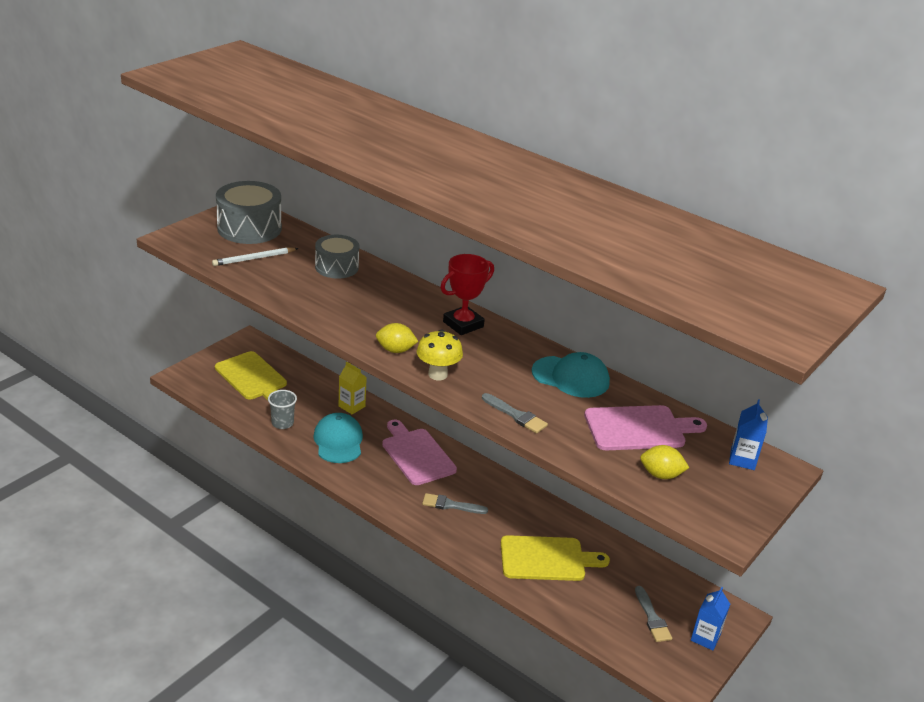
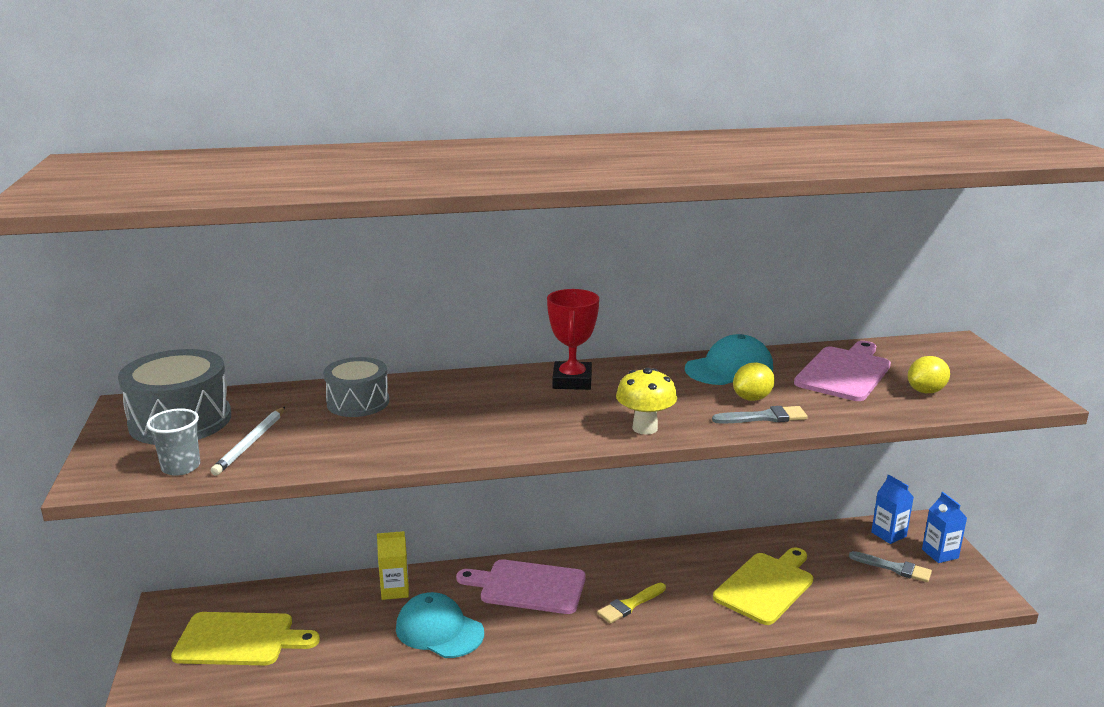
camera: 45 degrees left, 10 degrees down
grey cup [268,390,297,429] -> grey cup moved to [146,409,200,476]
yellow lemon [376,323,419,353] -> yellow lemon moved to [733,362,775,401]
grey brush [422,493,488,514] -> yellow brush [597,583,666,624]
blue carton [729,399,768,470] -> blue carton moved to [871,474,914,544]

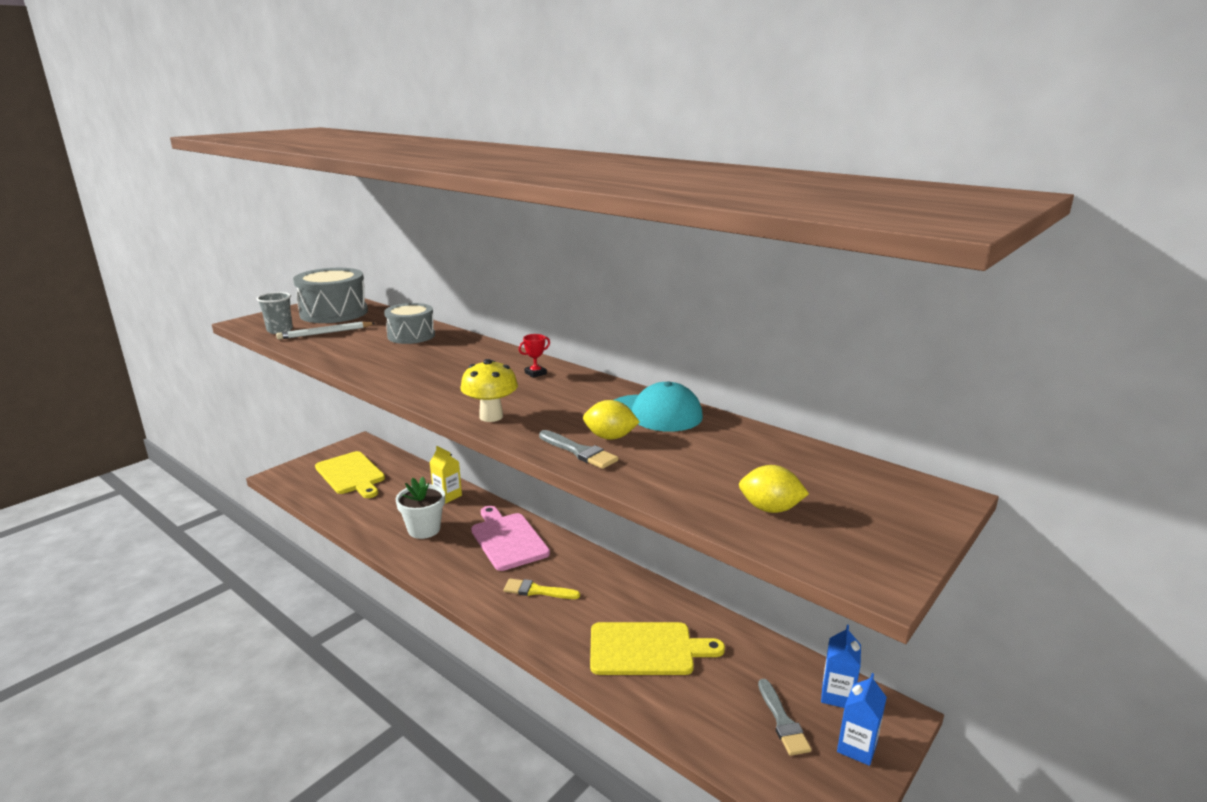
camera: 50 degrees right, 0 degrees up
turquoise cap [396,592,484,658] -> white flower pot [396,477,445,539]
red trophy [547,289,599,390] -> red trophy [519,334,550,378], size x0.48
pink cutting board [794,341,891,401] -> none

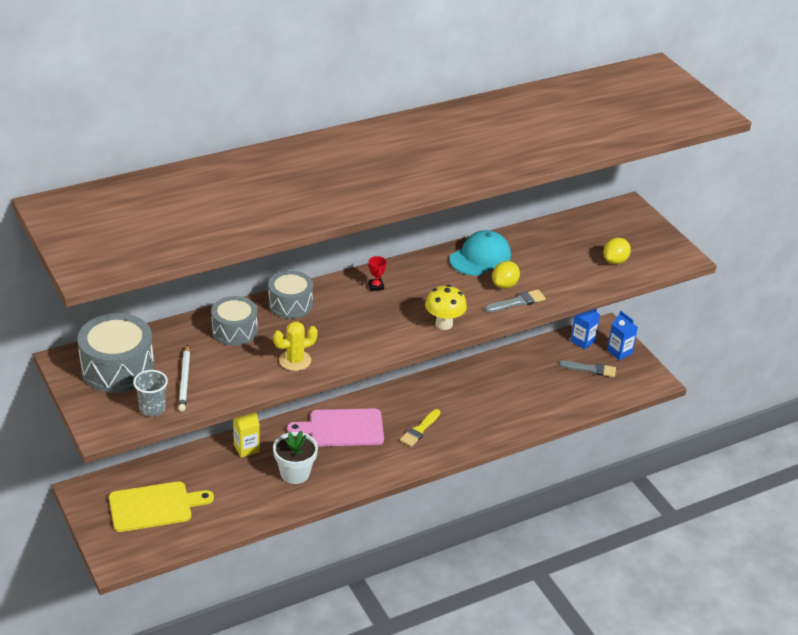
camera: 70 degrees left, 15 degrees up
yellow cutting board [590,622,725,675] -> none
none -> grey drum [268,270,313,319]
none -> yellow cactus [273,321,318,371]

